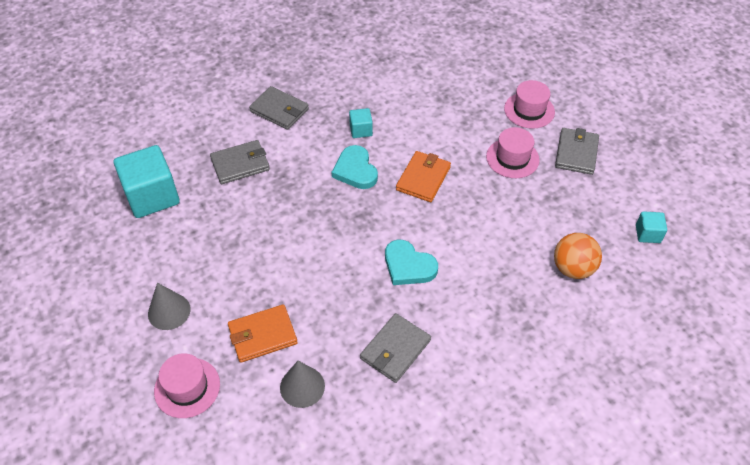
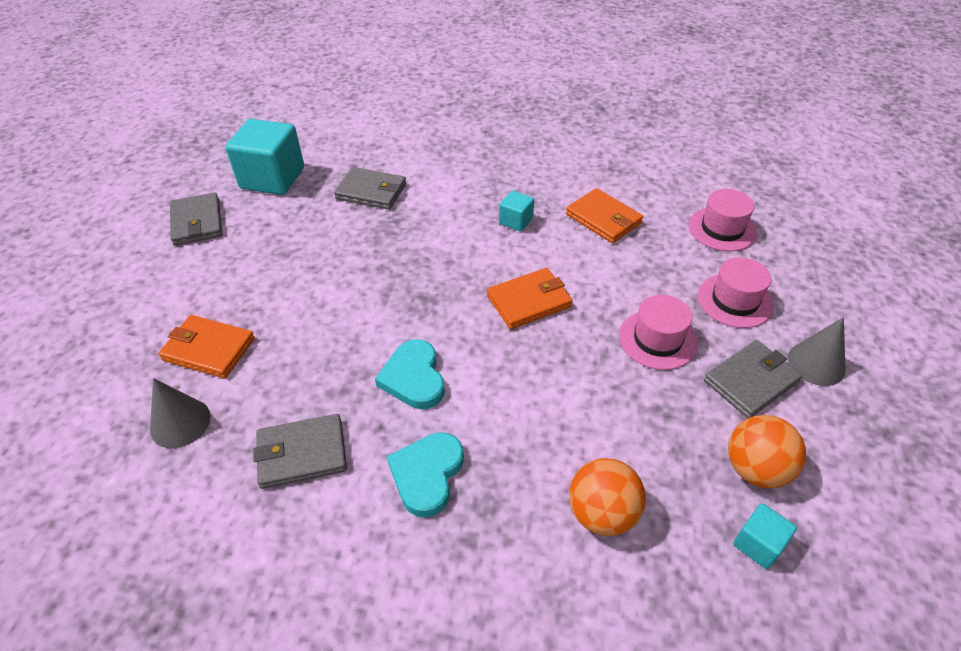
camera: 40 degrees right, 5 degrees down
grey cone [148,283,191,330] -> grey cone moved to [788,317,846,386]
pink hat [154,353,220,418] -> pink hat moved to [689,189,757,251]
grey wallet [249,86,309,130] -> grey wallet moved to [170,192,222,246]
turquoise heart [332,145,378,189] -> turquoise heart moved to [387,432,464,517]
none -> orange wallet [566,188,643,243]
none -> orange ball [728,415,806,488]

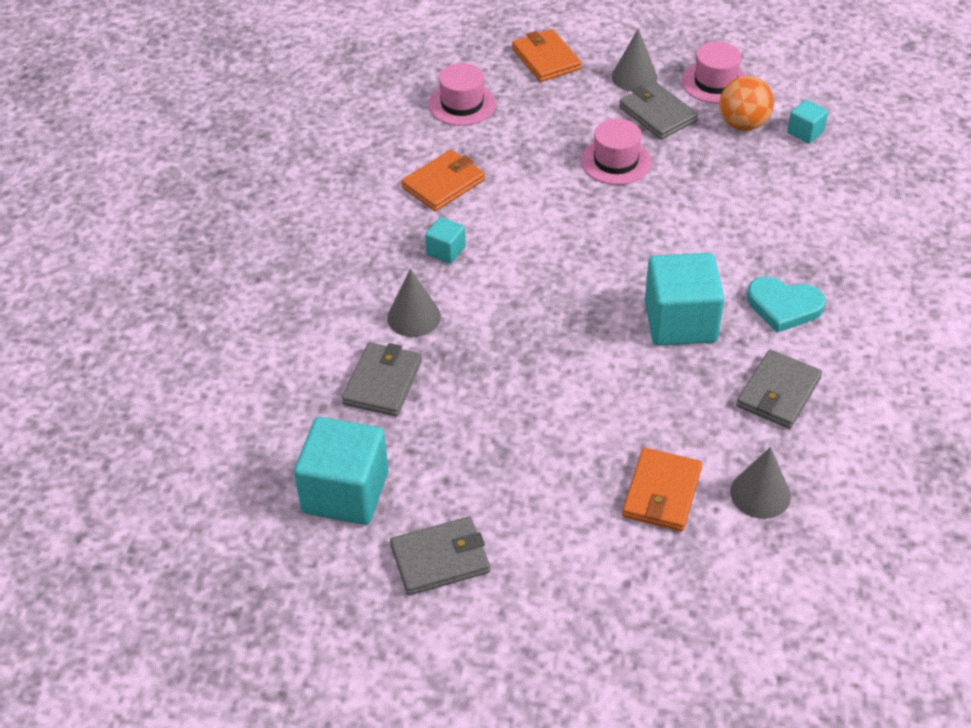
camera: 90 degrees left, 0 degrees up
grey wallet [253,414,347,489] -> grey wallet turned 45 degrees clockwise [736,350,822,429]
turquoise heart [375,339,445,409] -> turquoise cube [645,253,724,346]
orange wallet [487,268,573,329] -> orange wallet moved to [512,29,582,82]
orange ball [569,458,646,536] -> none
pink hat [698,257,774,328] -> pink hat moved to [682,42,747,104]
none -> grey cone [387,269,441,337]

